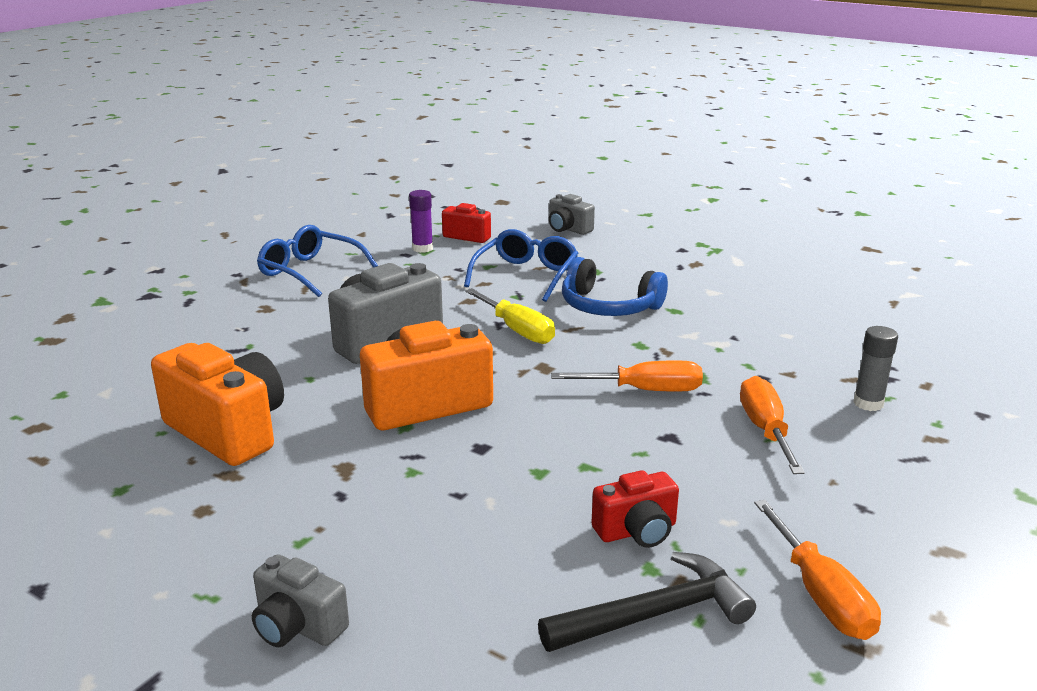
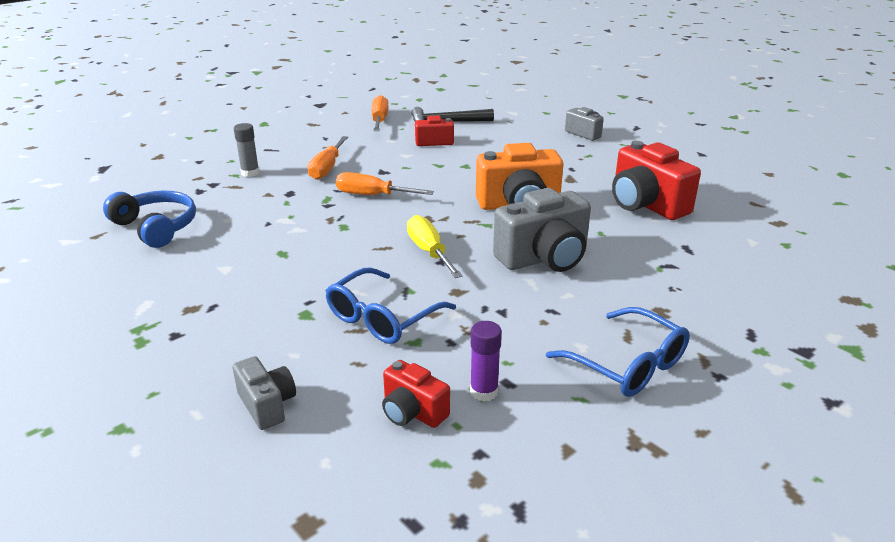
camera: 165 degrees left, 5 degrees up
orange camera [151,343,284,466] -> red camera [612,141,701,220]
blue headphones [562,257,668,316] -> blue headphones moved to [103,190,196,248]

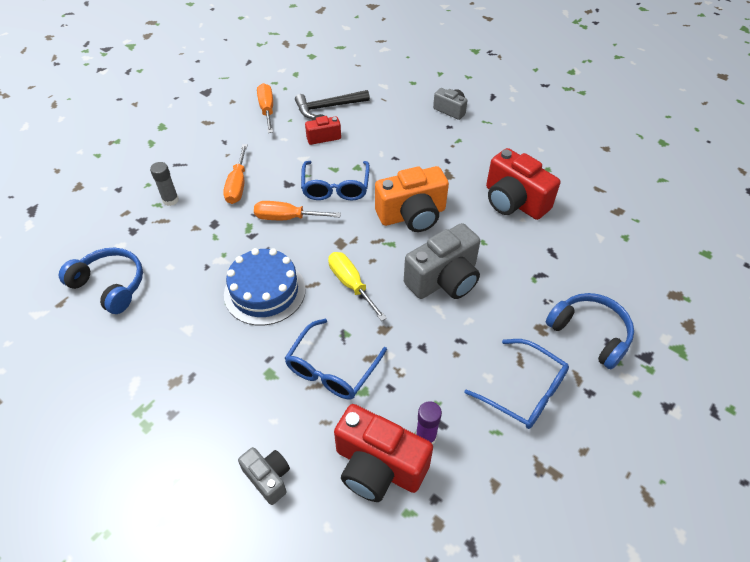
camera: 10 degrees left, 20 degrees up
red camera [382,360,450,428] -> red camera [334,404,433,502], size x1.83
none -> blue cake [224,248,306,325]
none -> blue glasses [301,161,370,200]
none -> blue headphones [546,293,634,369]

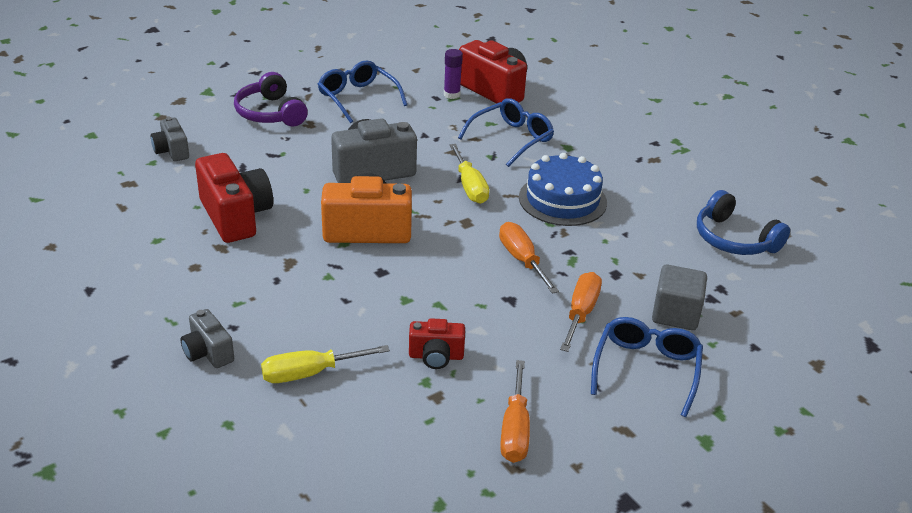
camera: 165 degrees left, 15 degrees down
grey glue stick [150,162,179,206] -> grey cube [652,265,707,330]
grey camera [238,447,290,505] -> grey camera moved to [151,117,189,161]
orange screwdriver [254,201,341,220] -> orange screwdriver turned 135 degrees counterclockwise [499,222,559,294]
black hammer [295,90,370,119] -> none
blue glasses [301,161,370,200] -> blue glasses moved to [591,317,703,417]
blue headphones [546,293,634,369] -> purple headphones [234,72,308,127]
none -> yellow screwdriver [261,345,390,383]

